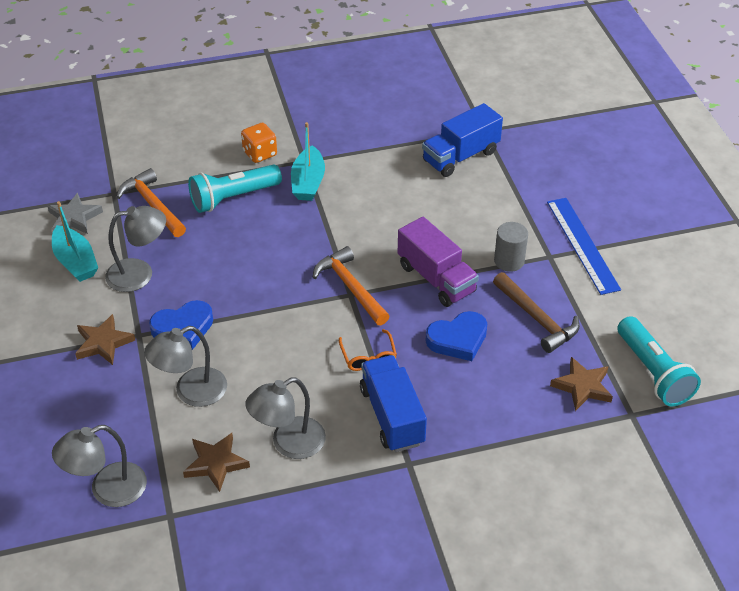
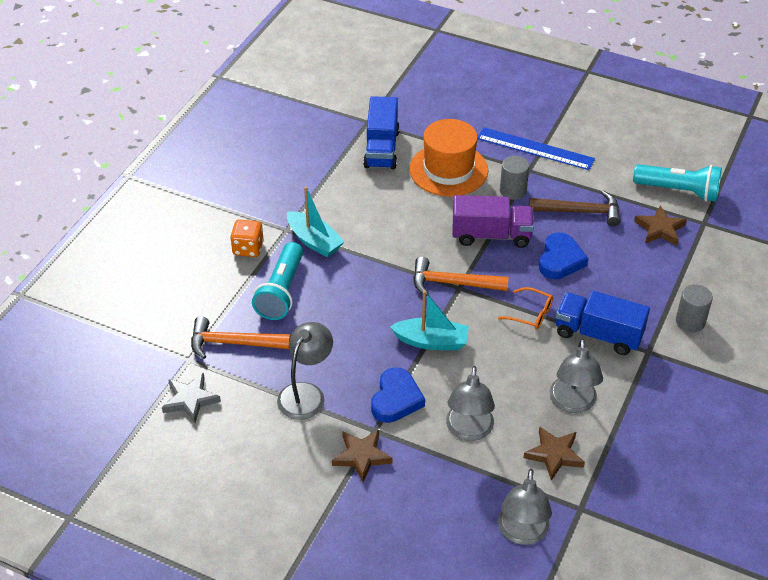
camera: 50 degrees left, 0 degrees up
turquoise boat [52,201,98,282] -> turquoise boat moved to [390,290,469,350]
none -> orange hat [409,119,488,196]
none -> grey cylinder [676,284,713,332]

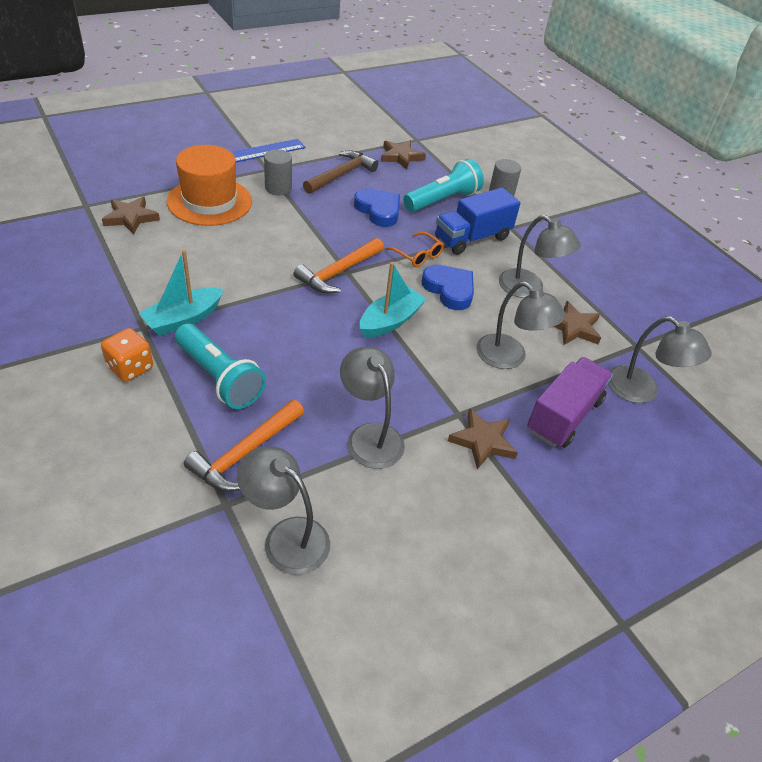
camera: 60 degrees left, 0 degrees up
grey star [162,373,221,423] -> grey lamp [237,446,330,575]
turquoise boat [287,187,345,257] -> turquoise boat turned 150 degrees clockwise [139,250,223,336]
blue truck [363,96,400,169] -> brown star [102,197,160,234]
blue heart [371,367,425,423] -> blue heart moved to [422,265,474,310]
purple truck [452,195,534,248] -> purple truck moved to [527,357,613,448]
orange glasses [498,287,553,330] -> orange glasses turned 75 degrees clockwise [385,232,444,267]
turquoise flashlight [633,164,722,202] -> turquoise flashlight moved to [403,158,484,212]

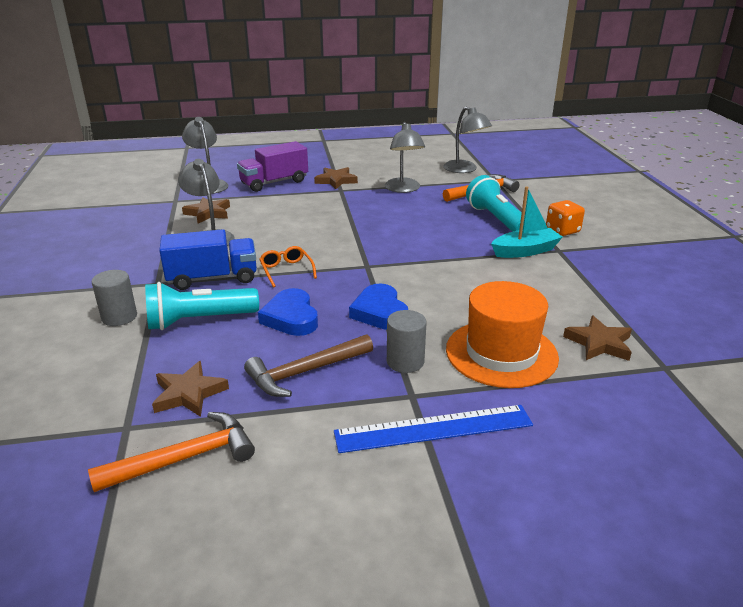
camera: 155 degrees left, 15 degrees down
orange hammer [294,238,384,294] -> orange hammer moved to [88,412,255,492]
turquoise boat [360,262,427,338] -> none
blue heart [422,265,474,310] -> blue heart moved to [349,283,408,330]
grey lamp [477,282,566,369] -> none

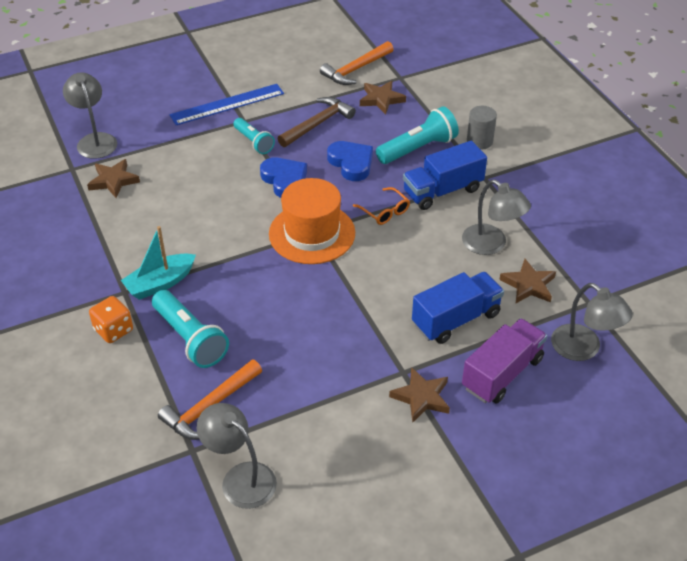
camera: 165 degrees right, 15 degrees up
grey lamp [385,122,425,193] -> grey lamp moved to [63,72,117,159]
grey cylinder [387,310,426,373] -> turquoise flashlight [233,118,275,154]
orange hat [446,281,559,388] -> orange hat moved to [269,178,355,264]
none -> blue truck [412,272,504,344]

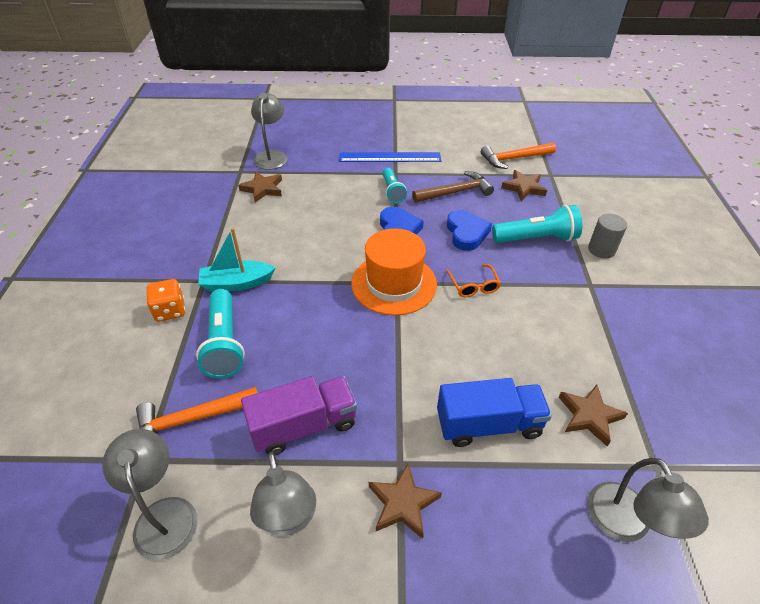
camera: 25 degrees right, 0 degrees up
blue truck [403,141,487,210] -> none
grey lamp [462,180,531,255] -> grey lamp moved to [250,452,316,536]
purple truck [462,318,547,404] -> purple truck moved to [241,376,357,455]

